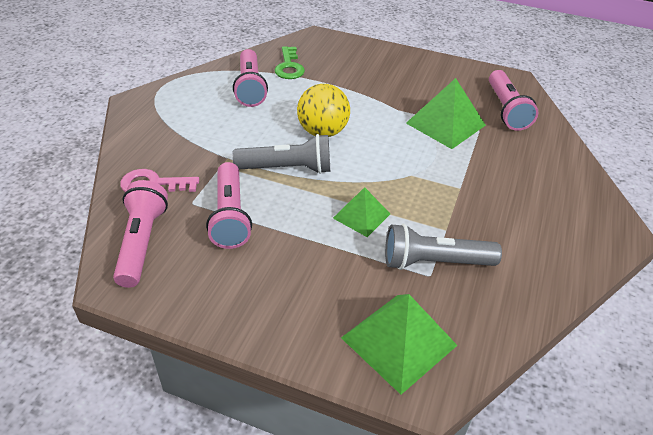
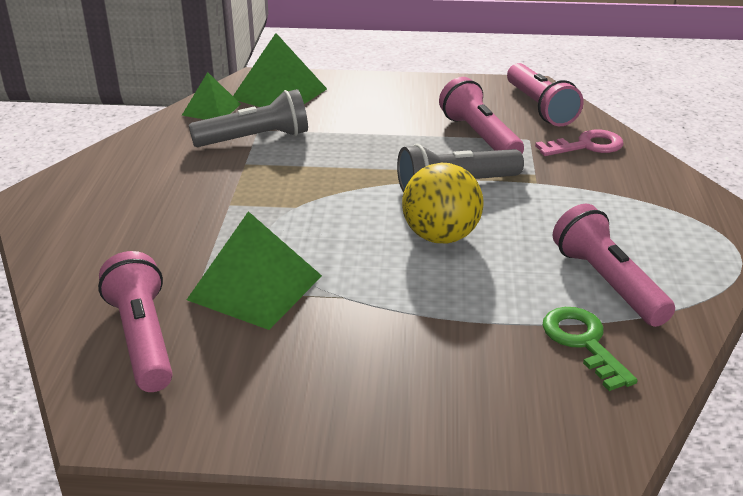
camera: 165 degrees right, 10 degrees down
green pyramid [333,187,390,237] -> green pyramid moved to [182,72,241,120]

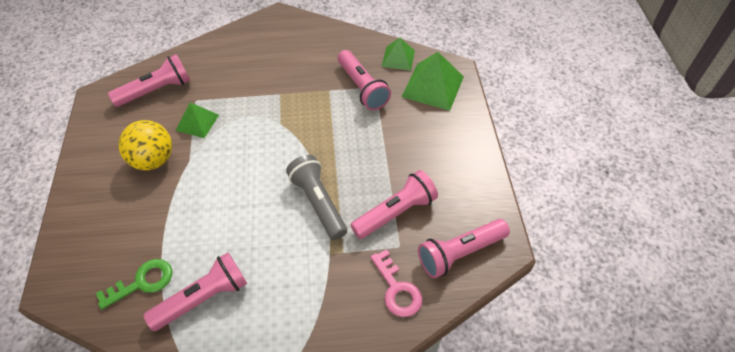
camera: 80 degrees right, 20 degrees up
green pyramid [187,211,322,330] -> green pyramid [175,102,219,138], size x0.61
grey flashlight [189,89,308,147] -> pink flashlight [338,50,391,110]
yellow ball [402,163,484,243] -> yellow ball moved to [118,120,172,170]

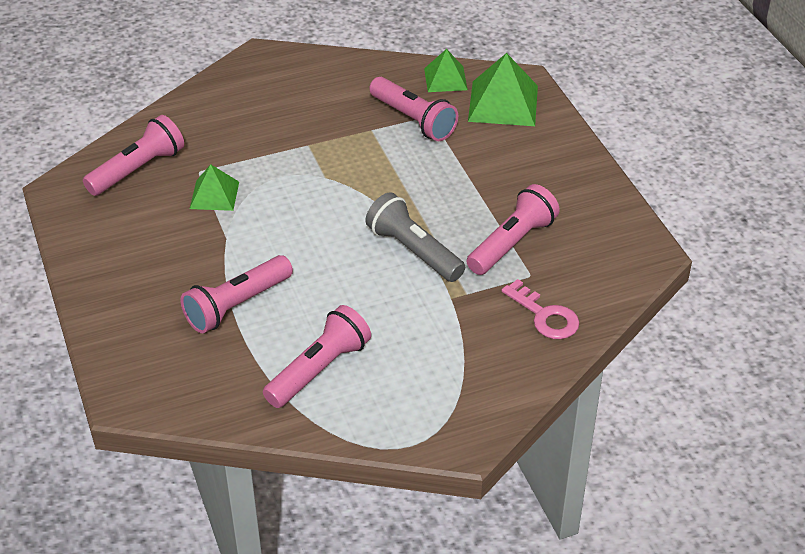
camera: 15 degrees left, 10 degrees down
green key [96,259,173,310] -> none
yellow ball [118,120,172,170] -> none
pink flashlight [418,219,510,278] -> pink flashlight moved to [181,255,293,333]

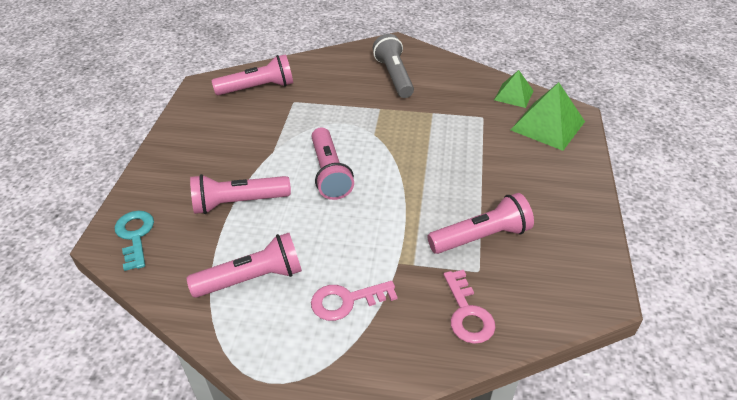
camera: 30 degrees right, 0 degrees up
green pyramid [190,164,239,211] -> none
grey flashlight [365,192,465,282] -> grey flashlight moved to [373,34,414,98]
pink flashlight [369,77,458,141] -> pink flashlight moved to [312,127,354,200]
none -> turquoise key [115,211,154,271]
none -> pink key [311,281,398,321]

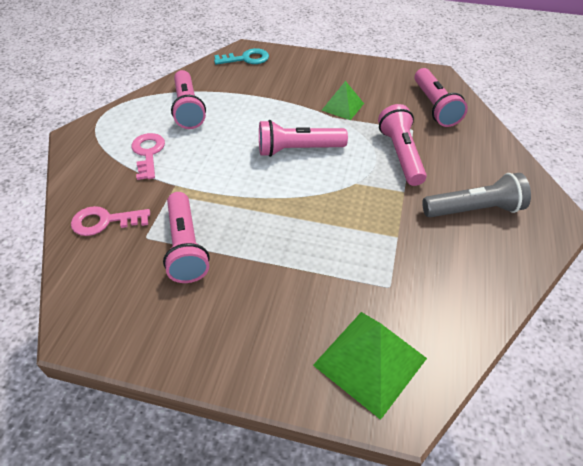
camera: 95 degrees right, 5 degrees up
pink flashlight [190,174,291,214] -> pink flashlight moved to [378,104,427,186]
green pyramid [494,70,533,108] -> green pyramid moved to [322,81,364,120]

